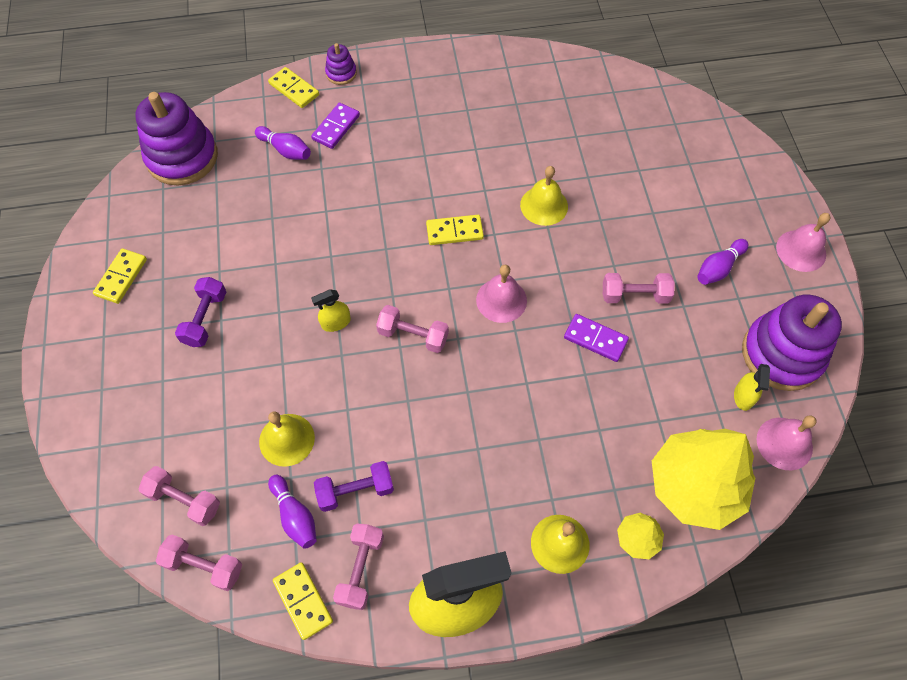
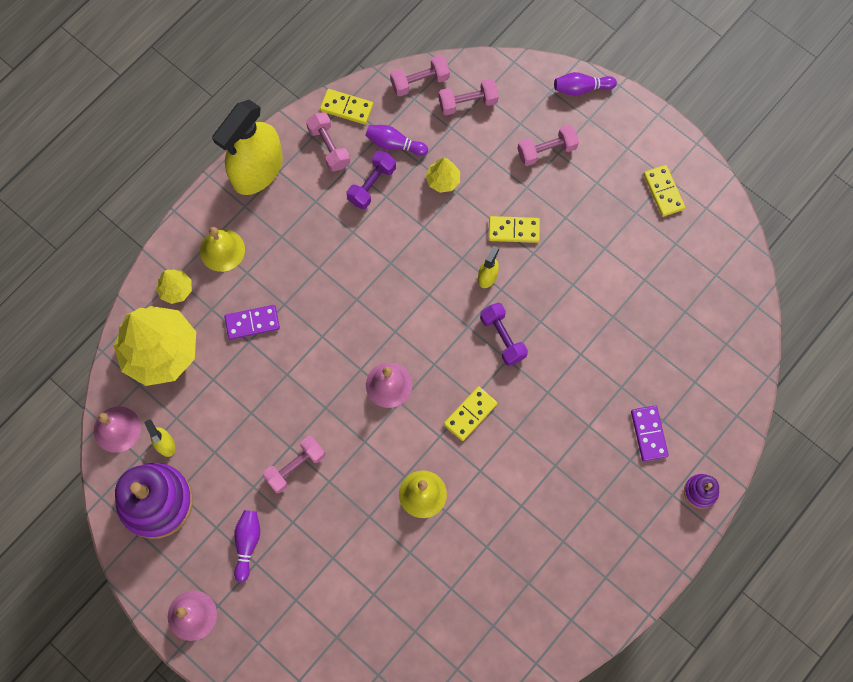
camera: 140 degrees right, 10 degrees up
purple stacking toy [135,92,218,185] -> none
purple dumbbell [175,277,226,347] -> purple dumbbell moved to [480,303,528,366]
purple bowling pin [255,126,311,160] -> purple bowling pin moved to [554,72,617,96]
yellow bell [259,411,315,467] -> yellow tree [426,158,460,193]
yellow domino [268,67,319,108] -> yellow domino moved to [489,216,540,243]
pink dumbbell [376,305,449,353] -> pink dumbbell moved to [517,125,579,166]
purple domino [564,314,629,362] -> purple domino moved to [224,305,280,340]

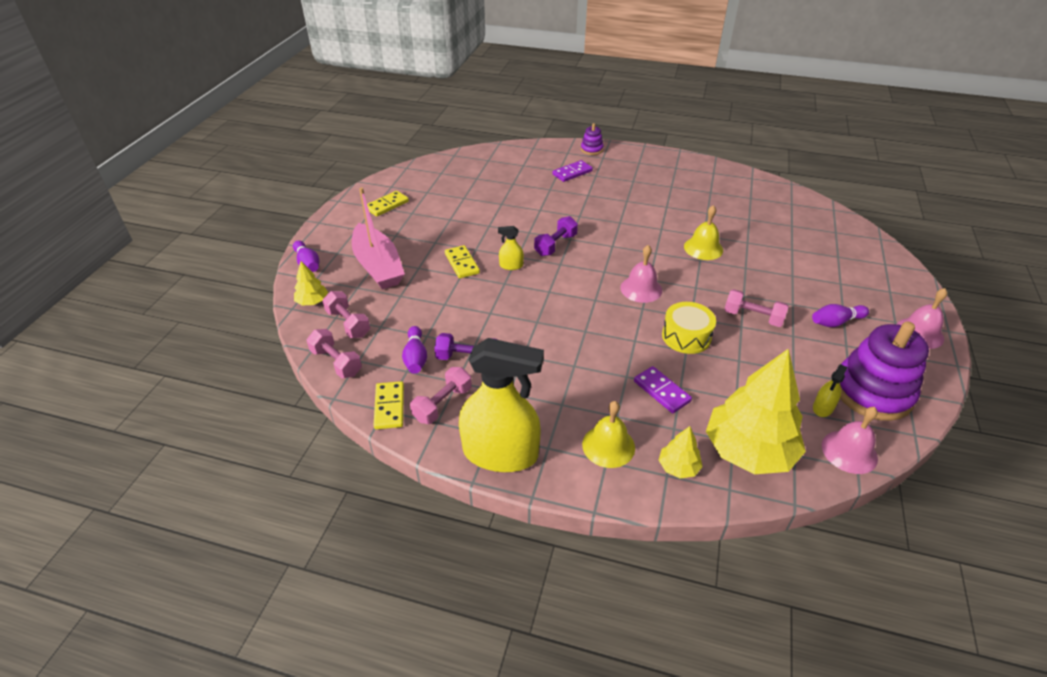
camera: 115 degrees left, 30 degrees down
yellow tree [426,158,460,193] -> yellow tree moved to [294,261,328,305]
yellow domino [444,386,497,441] -> none
pink dumbbell [517,125,579,166] -> pink boat [352,188,405,290]
none -> yellow drum [662,302,716,354]

